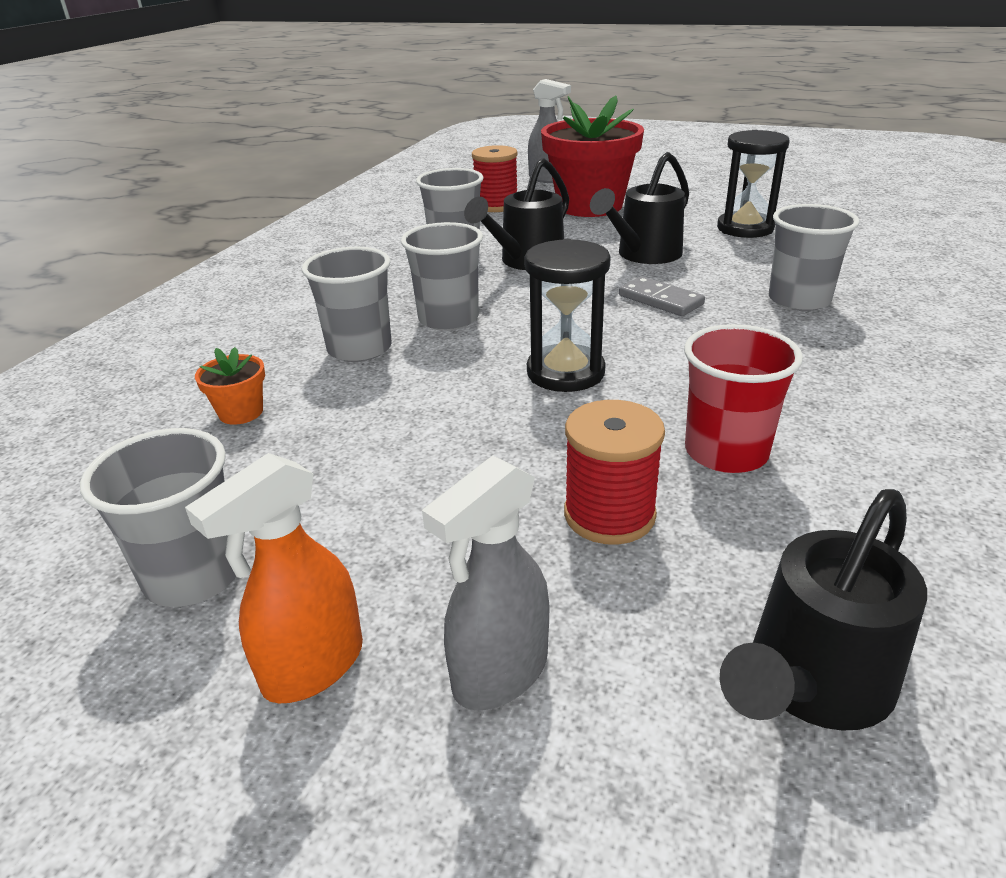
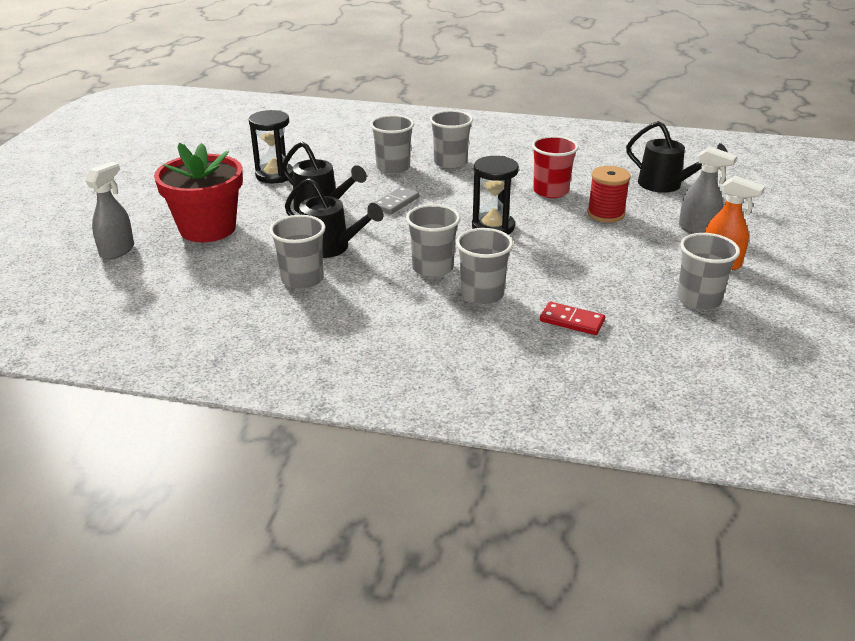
camera: 100 degrees left, 0 degrees up
orange flower pot [195,347,265,425] -> red domino [540,302,605,335]
red spool [472,145,518,212] -> none
none -> grey cup [430,110,473,169]

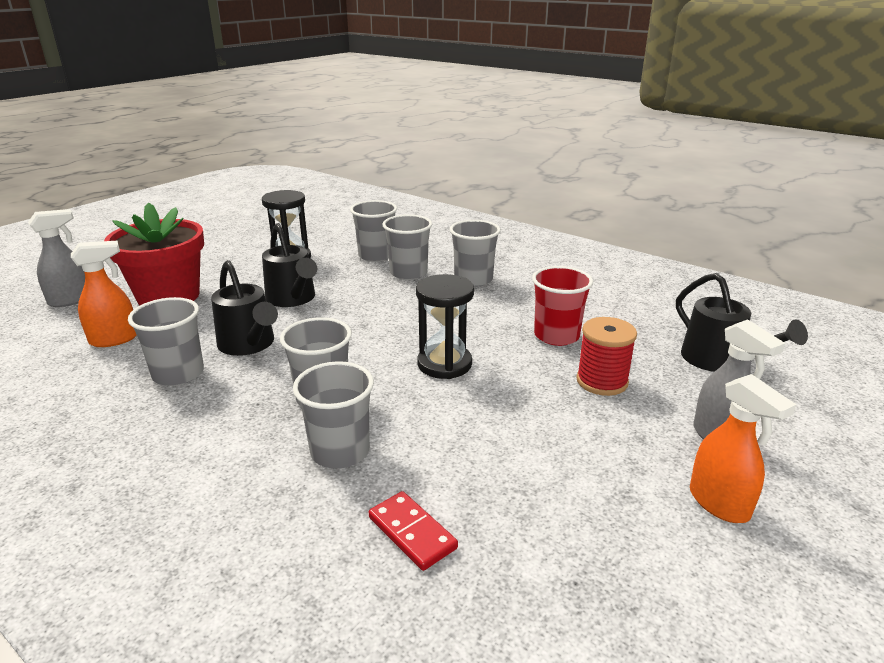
camera: 25 degrees right, 5 degrees down
grey domino [374,187,419,214] -> none
grey cup [677,233,740,310] -> grey cup moved to [350,200,397,262]
none -> orange spray bottle [71,241,137,347]

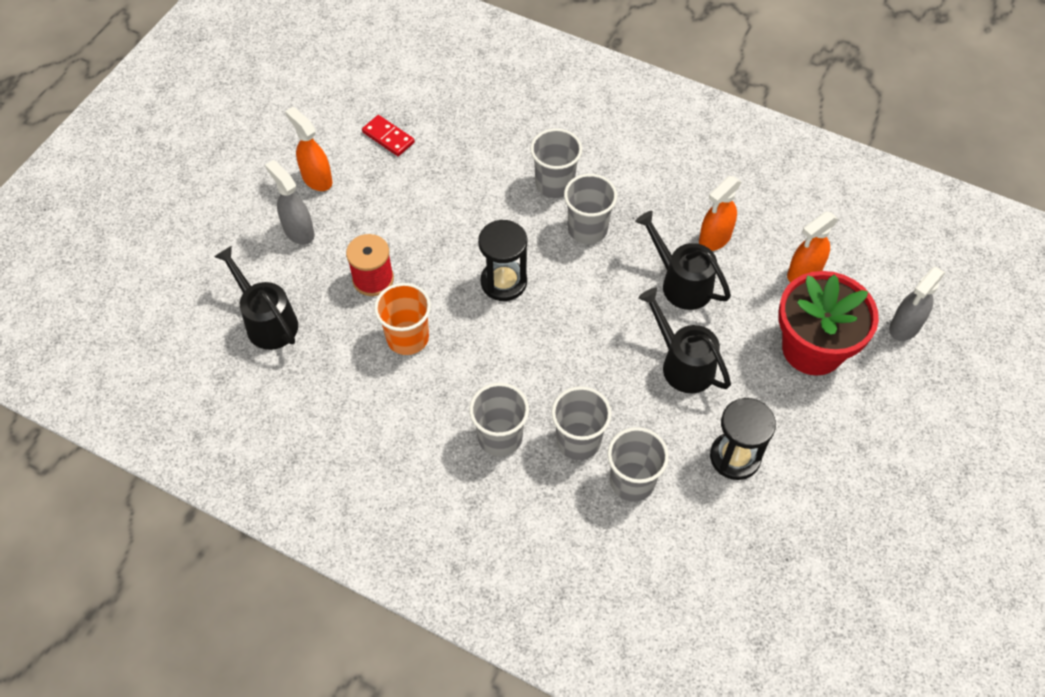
camera: 170 degrees right, 30 degrees up
grey cup [128,297,204,386] -> orange spray bottle [699,176,741,251]
red domino [369,491,458,571] -> red domino moved to [362,115,415,156]
red cup [532,266,593,346] -> orange cup [374,283,431,355]

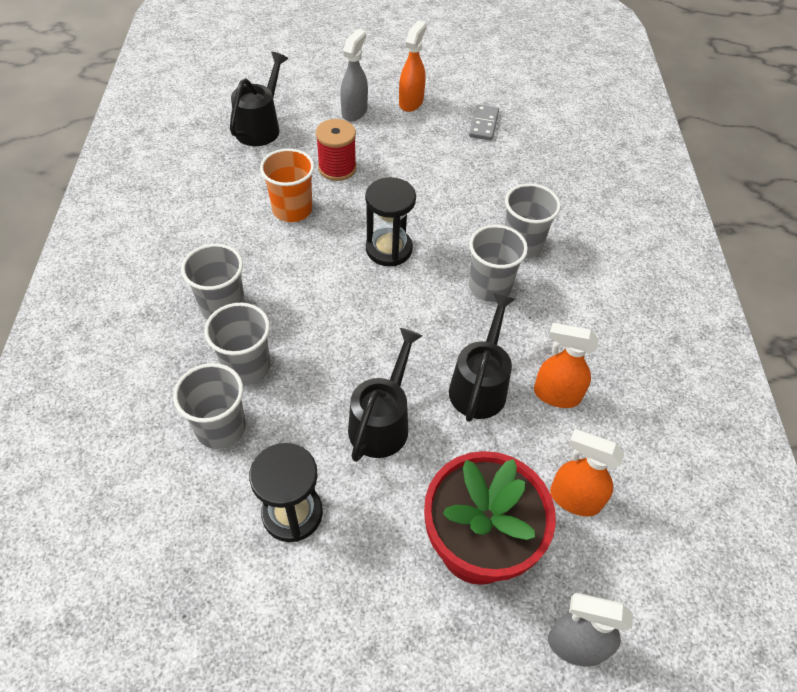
camera: 60 degrees right, 5 degrees down
red domino [362,115,415,156] -> grey domino [469,104,499,141]

